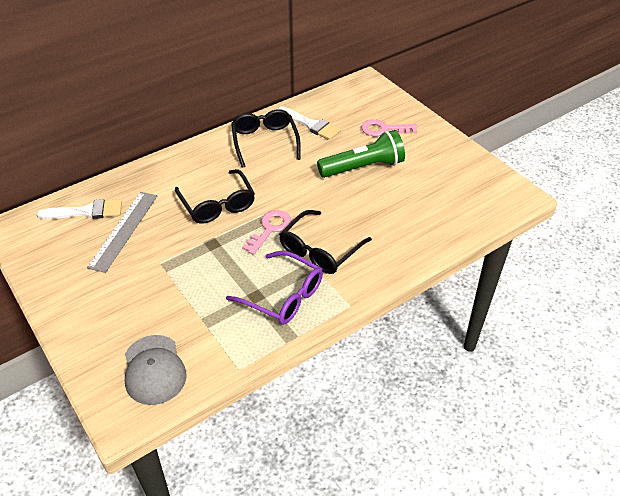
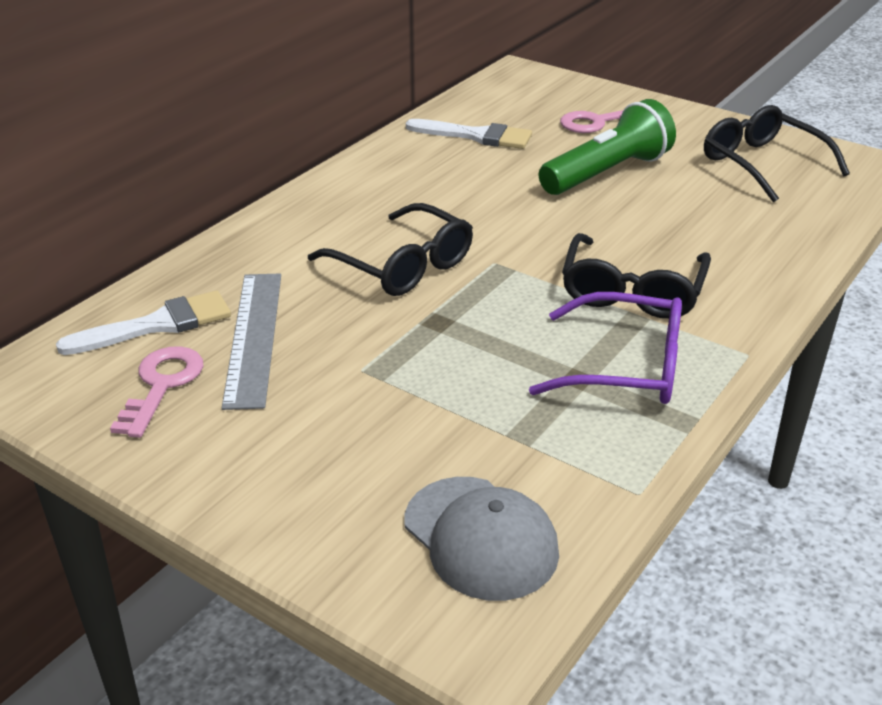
camera: 20 degrees left, 10 degrees down
black glasses [231,109,301,168] -> black glasses moved to [704,105,850,203]
pink key [242,210,292,255] -> pink key moved to [110,346,203,438]

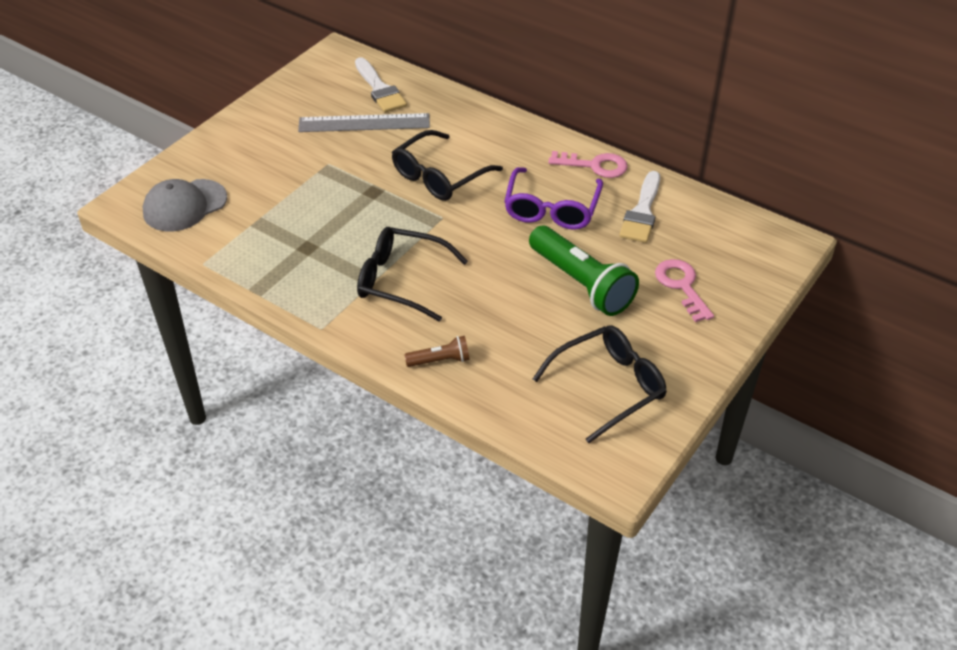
camera: 90 degrees right, 10 degrees up
pink key [110,346,203,438] -> pink key moved to [548,151,628,178]
purple glasses [529,292,682,404] -> purple glasses moved to [504,167,603,230]
none -> brown flashlight [404,336,470,367]

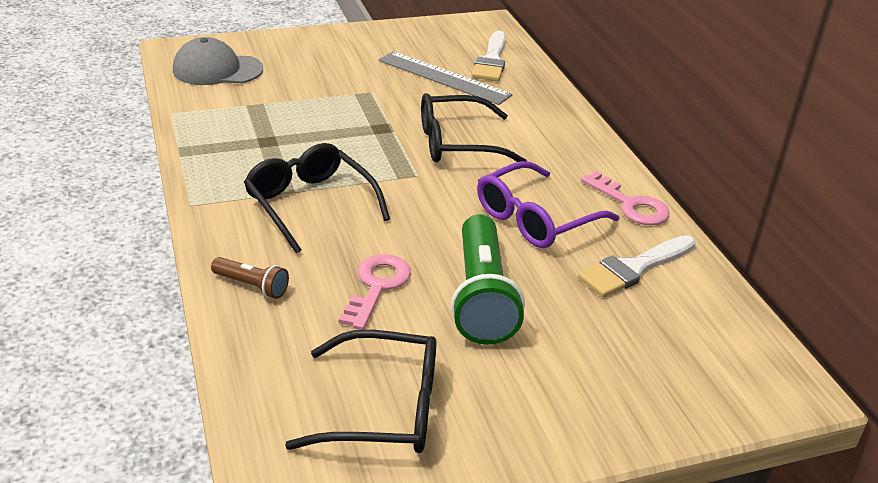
camera: 35 degrees right, 10 degrees down
pink key [655,259,714,322] -> pink key moved to [339,254,411,330]

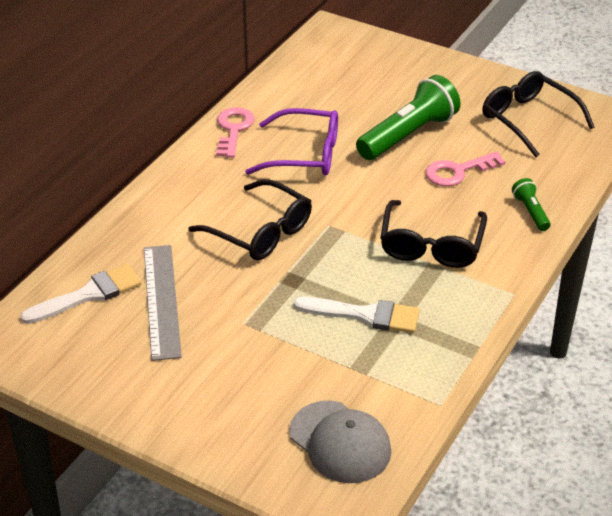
camera: 130 degrees left, 5 degrees up
brown flashlight [211,257,289,299] -> green flashlight [512,178,551,231]
white brush [578,235,696,297] -> white brush moved to [294,297,420,333]

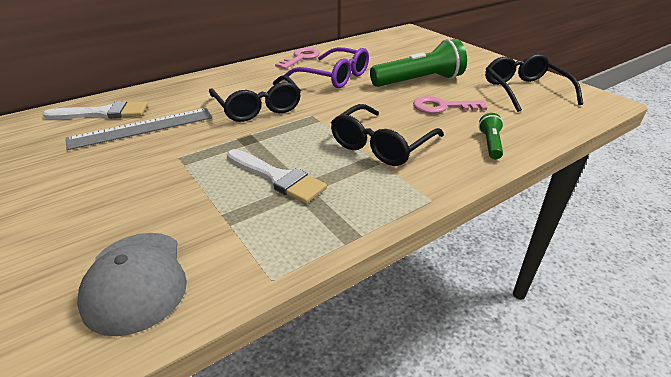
camera: 25 degrees right, 5 degrees down
grey ruler [144,245,182,361] -> grey ruler turned 45 degrees clockwise [66,108,212,150]

